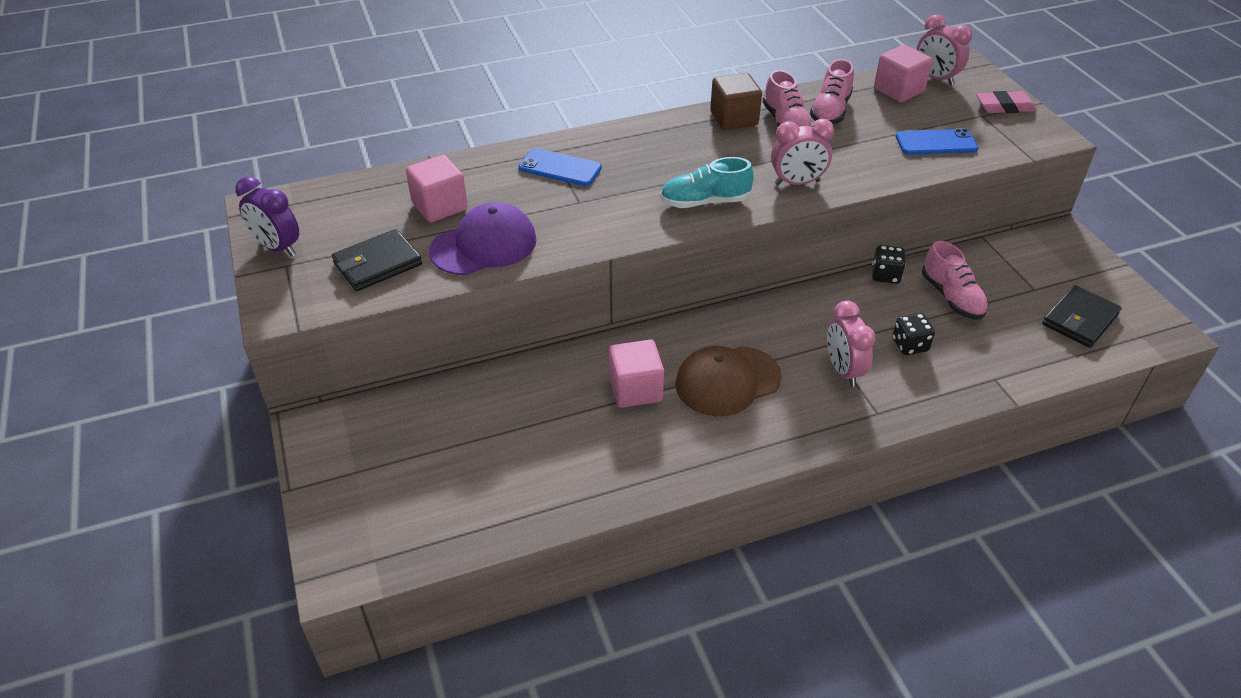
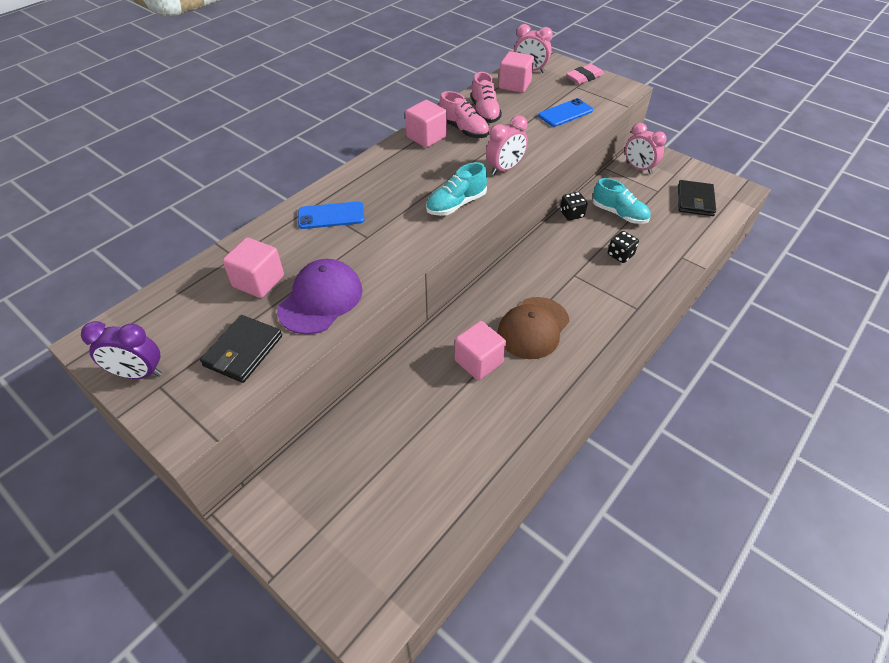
camera: 30 degrees left, 5 degrees up
brown cube [710,73,762,130] -> pink cube [405,100,447,148]
pink clock [827,301,876,387] -> pink clock moved to [625,123,667,174]
pink shoe [922,241,989,320] -> turquoise shoe [593,178,651,224]

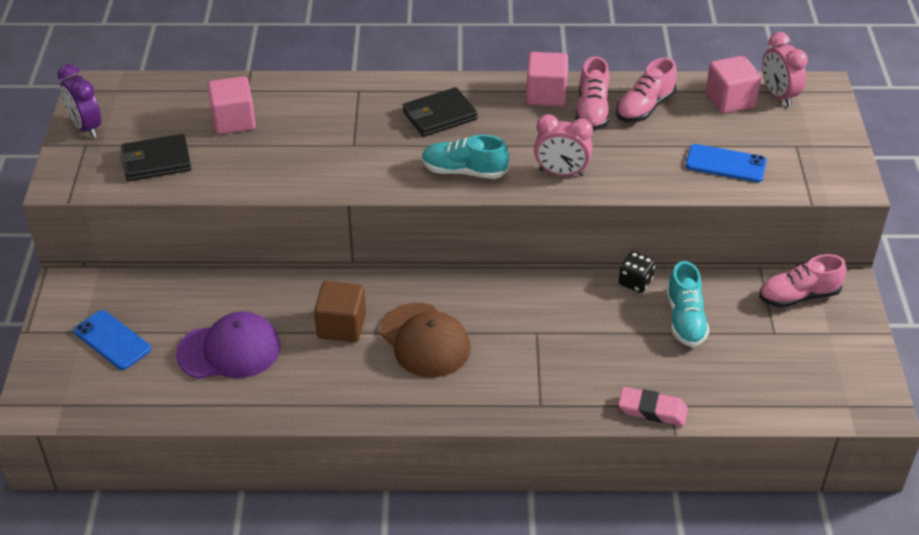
camera: 50 degrees right, 5 degrees down
purple cap [277,259,362,334] -> purple cap moved to [176,311,280,379]
blue phone [298,201,365,229] -> blue phone moved to [74,310,151,370]
pink cube [455,321,506,380] -> brown cube [314,281,366,342]
brown cap [497,297,569,359] -> brown cap turned 120 degrees counterclockwise [380,303,471,378]
pink eraser [566,64,604,84] -> pink eraser moved to [618,387,688,426]
black dice [608,231,639,263] -> none
pink clock [625,123,667,174] -> pink shoe [759,254,847,308]
black wallet [678,180,716,216] -> black wallet moved to [402,87,478,137]

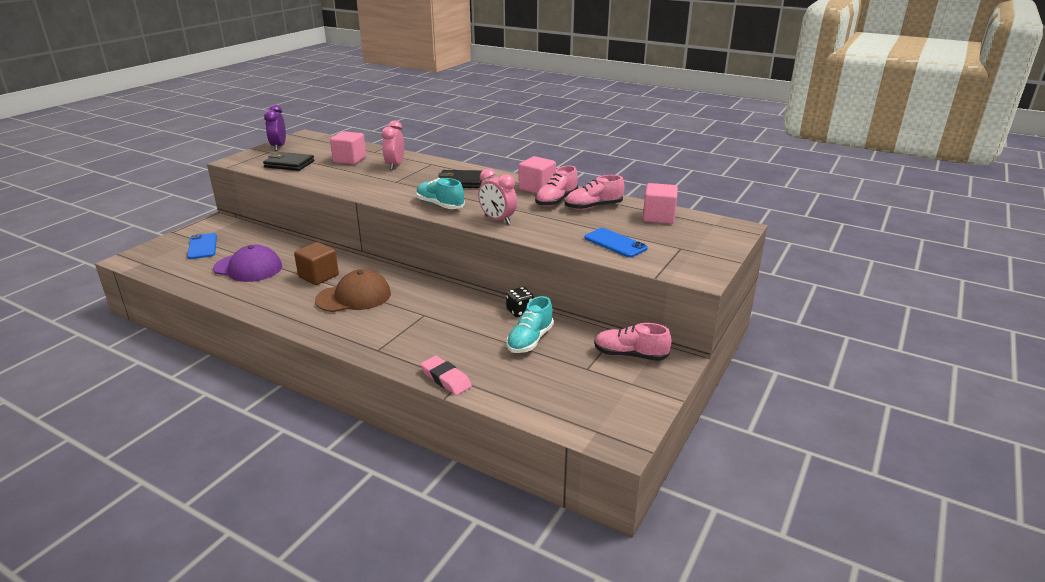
camera: 30 degrees right, 15 degrees down
brown cap [380,303,471,378] -> brown cap turned 105 degrees counterclockwise [315,269,391,312]
pink clock [762,32,808,107] -> pink clock moved to [382,121,404,170]

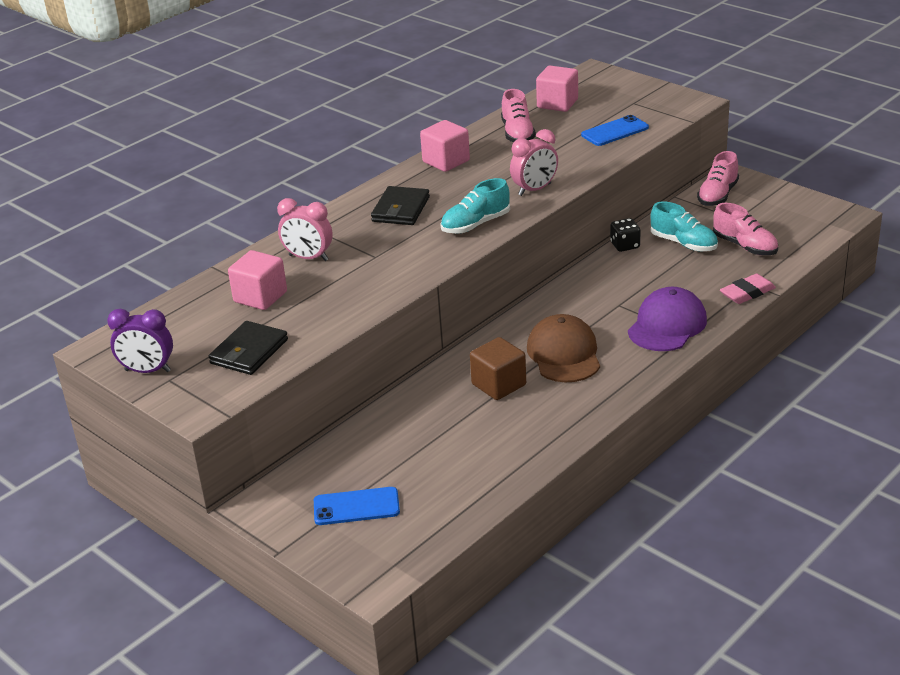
camera: 75 degrees left, 5 degrees up
purple cap [213,245,282,282] -> purple cap moved to [628,287,707,351]
pink shoe [535,166,578,207] -> pink shoe moved to [713,203,778,255]

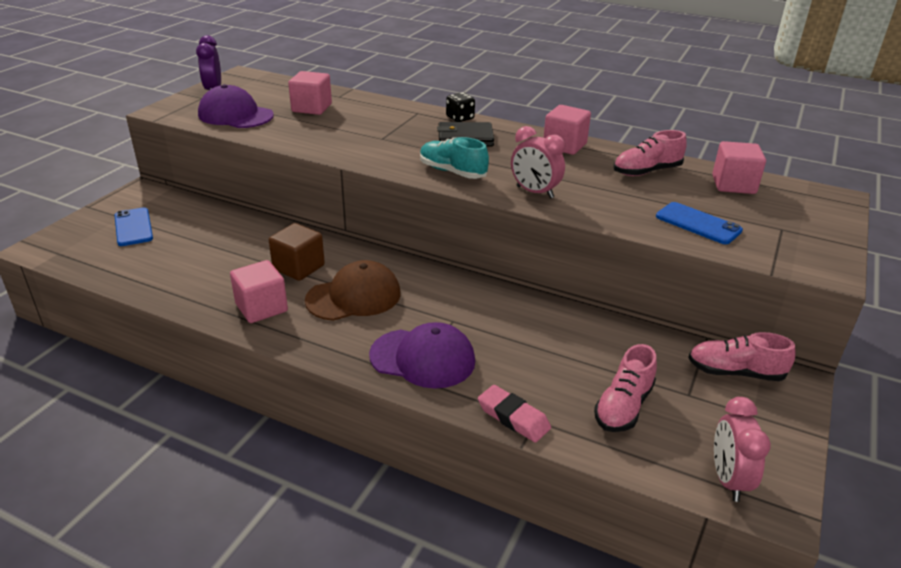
camera: 70 degrees right, 0 degrees up
black wallet [209,321,288,375] -> purple cap [198,84,274,128]
pink clock [277,198,333,261] -> pink clock moved to [714,397,771,502]
black dice [610,218,640,252] -> black dice moved to [446,92,475,122]
turquoise shoe [651,202,718,251] -> none
none -> pink cube [230,260,288,323]

